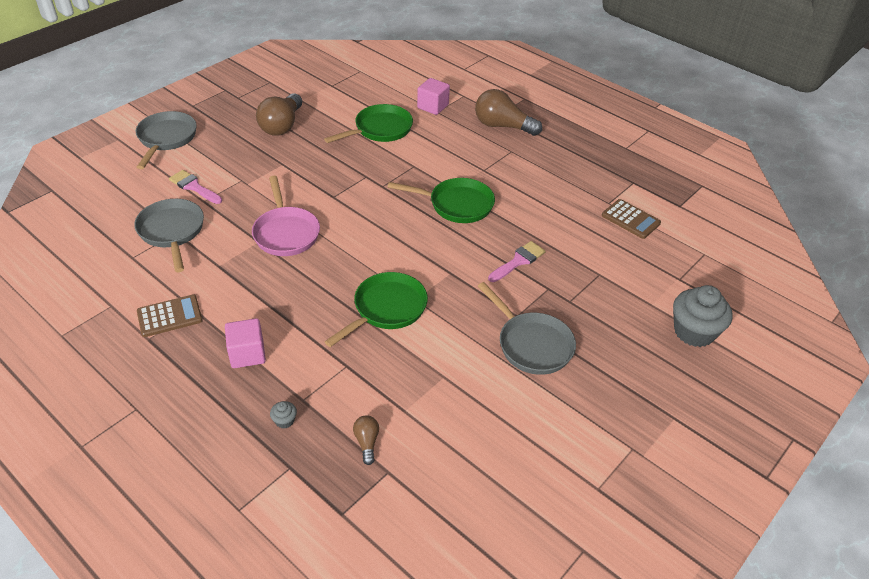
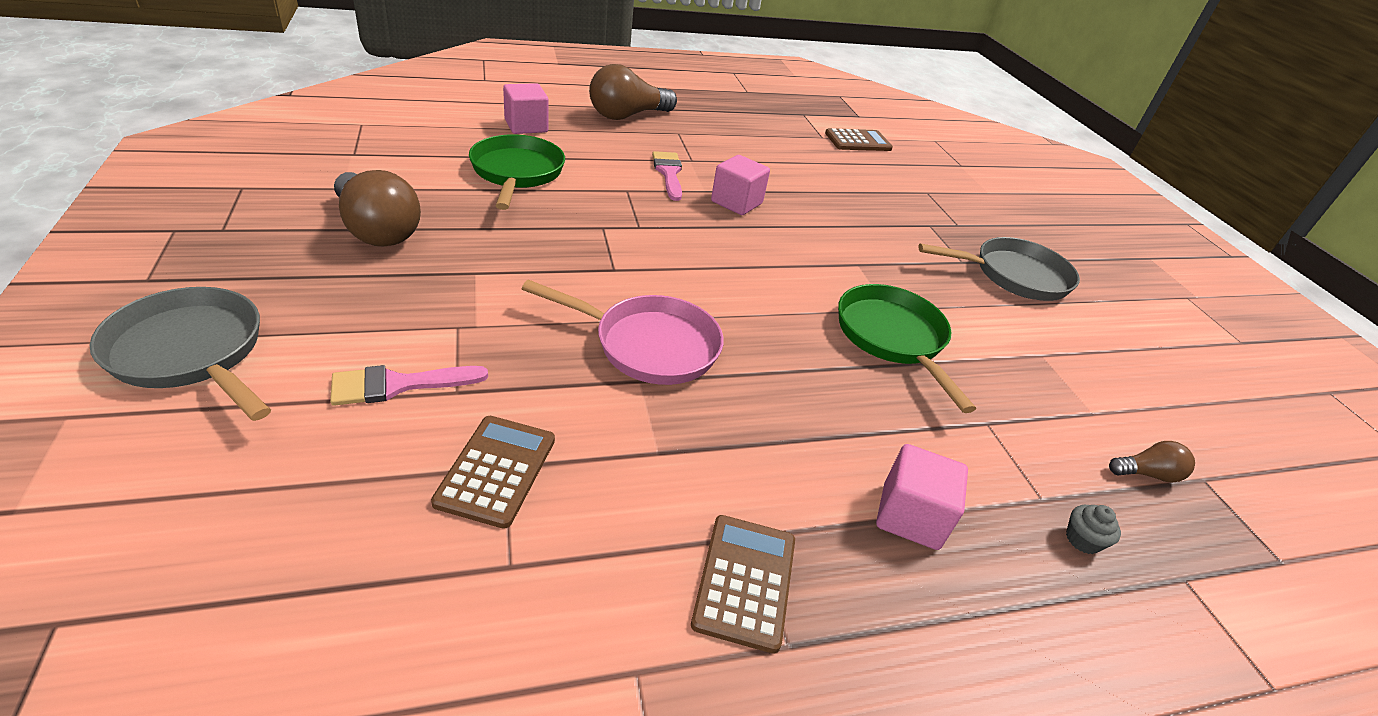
camera: 60 degrees left, 5 degrees down
grey pan [134,199,204,272] -> brown calculator [431,416,555,529]
brown light bulb [353,416,379,465] -> brown light bulb turned 150 degrees clockwise [1109,441,1195,483]
green pan [387,178,495,223] -> pink cube [711,155,770,215]
pink brush [488,241,546,282] -> pink brush moved to [652,151,682,201]
grey cupcake [673,285,733,347] -> none

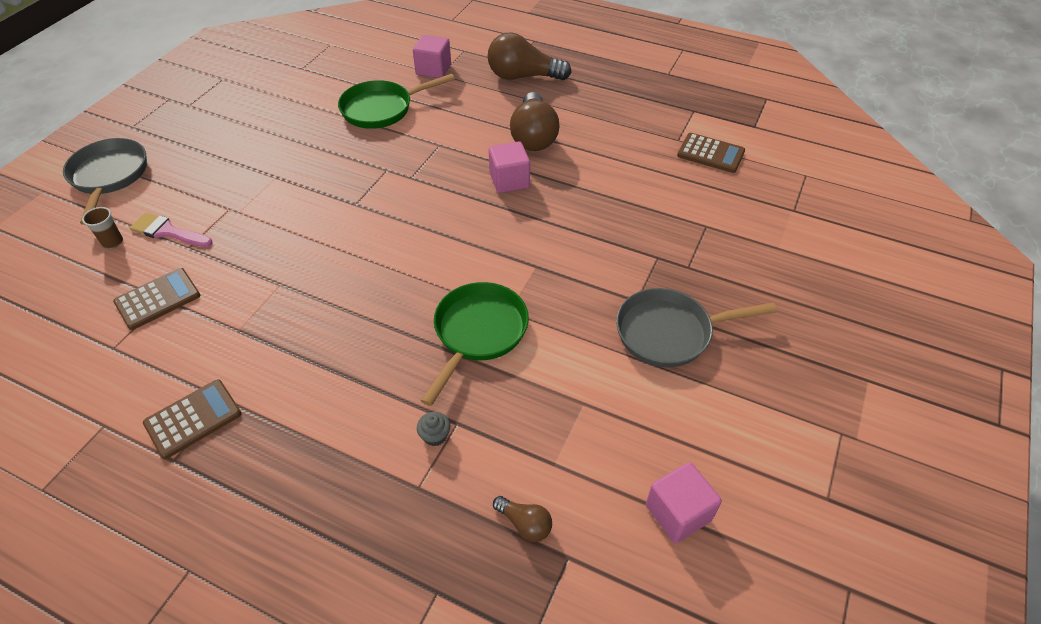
camera: 45 degrees right, 10 degrees up
brown light bulb [334,170,421,247] -> brown light bulb moved to [510,92,559,151]
green pan [469,134,565,210] -> green pan turned 150 degrees counterclockwise [338,74,455,129]
pink pan [522,280,724,385] -> none
pink brush [652,151,682,201] -> none
pink cube [876,444,968,550] -> pink cube moved to [646,462,722,543]
grey pan [918,237,1080,301] -> grey pan turned 135 degrees clockwise [616,288,777,367]
grey cupcake [1066,505,1121,554] -> grey cupcake moved to [417,412,450,446]
none -> brown cup [82,207,123,249]

